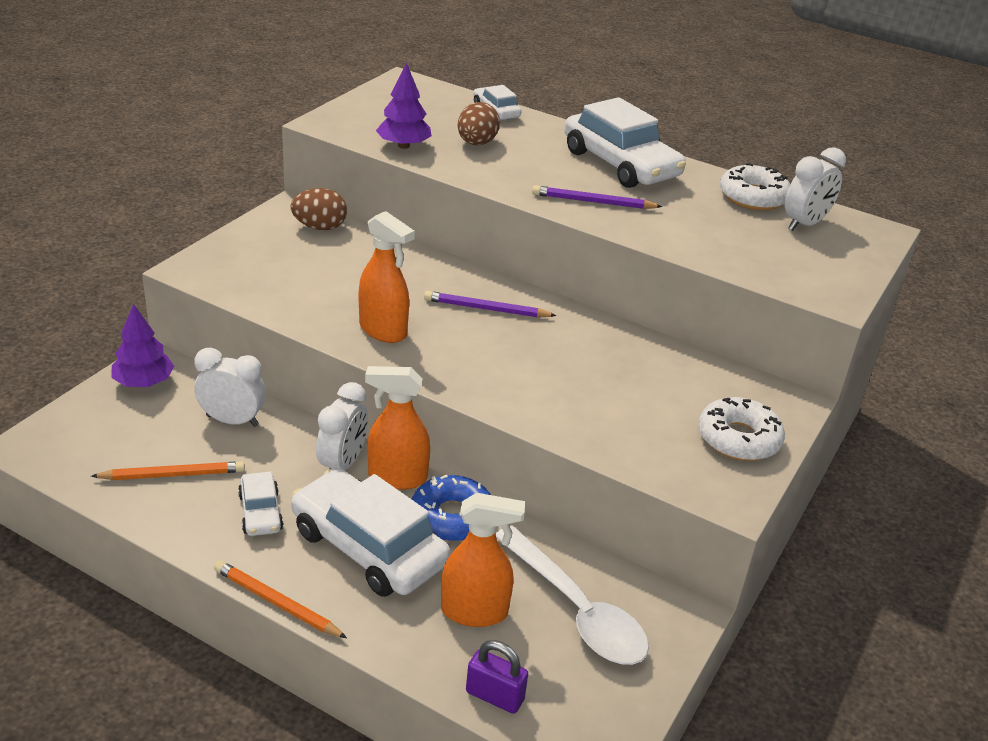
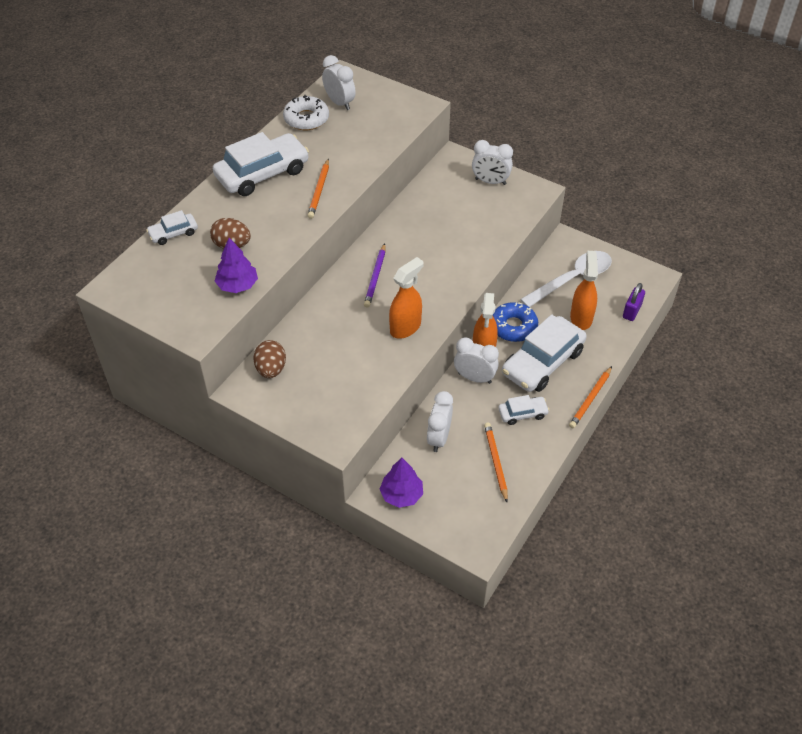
camera: 85 degrees left, 15 degrees up
purple pencil [532,185,663,209] -> orange pencil [307,159,329,219]
white donut [698,397,785,461] -> white clock [472,140,513,185]

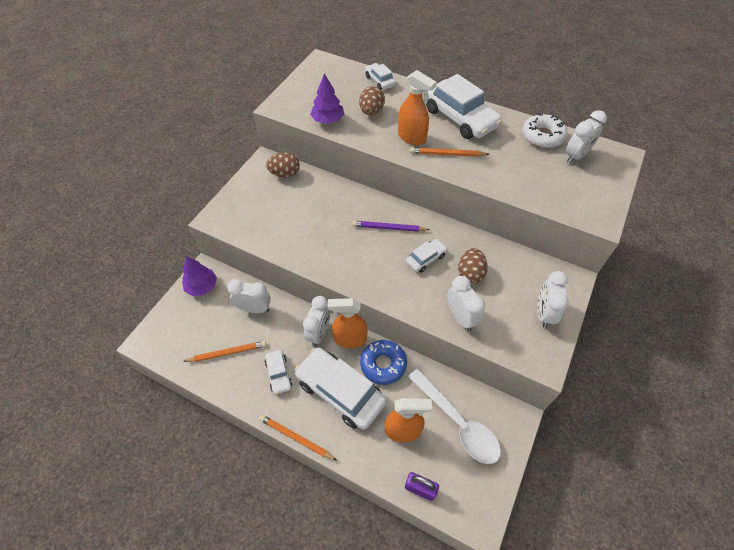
camera: 85 degrees right, 5 degrees up
orange spray bottle [389,257,424,339] -> orange spray bottle moved to [398,70,437,146]
none -> white car [406,239,447,273]
none -> white clock [447,276,485,331]
none -> brown egg [458,248,488,284]

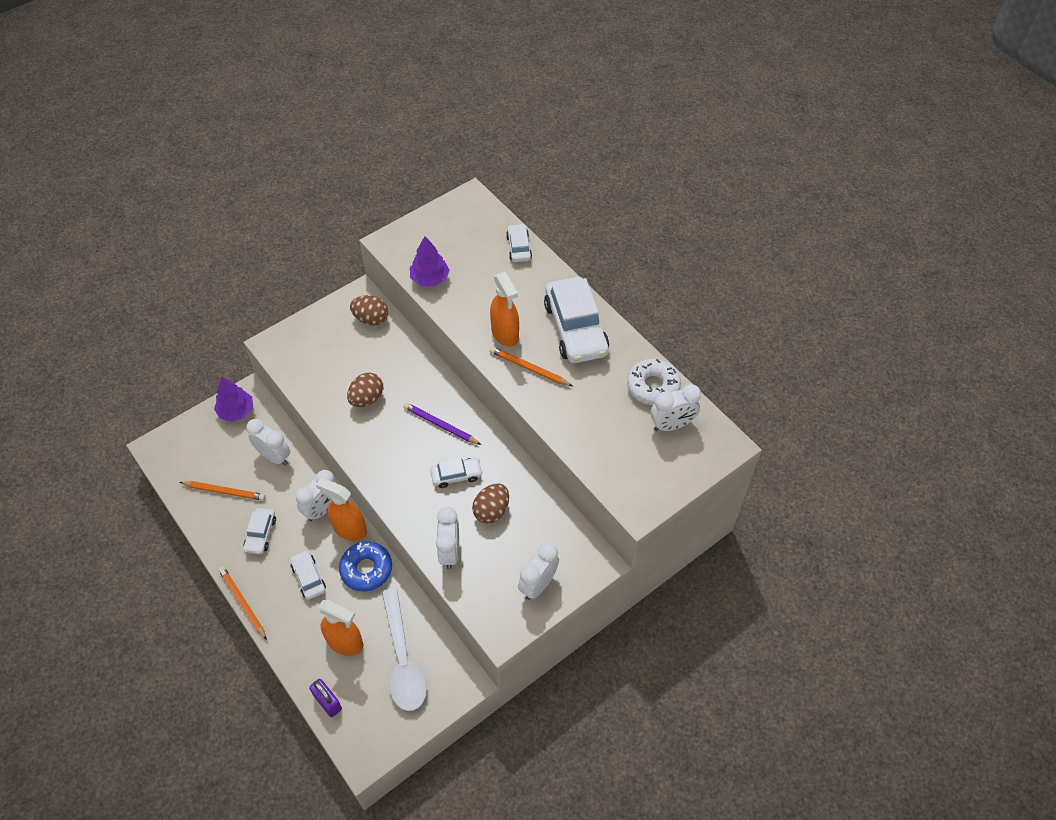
camera: 25 degrees right, 0 degrees up
white car [295,347,387,430] -> white car [290,550,326,600], size x0.49
brown egg [359,86,385,115] -> brown egg moved to [347,373,383,407]

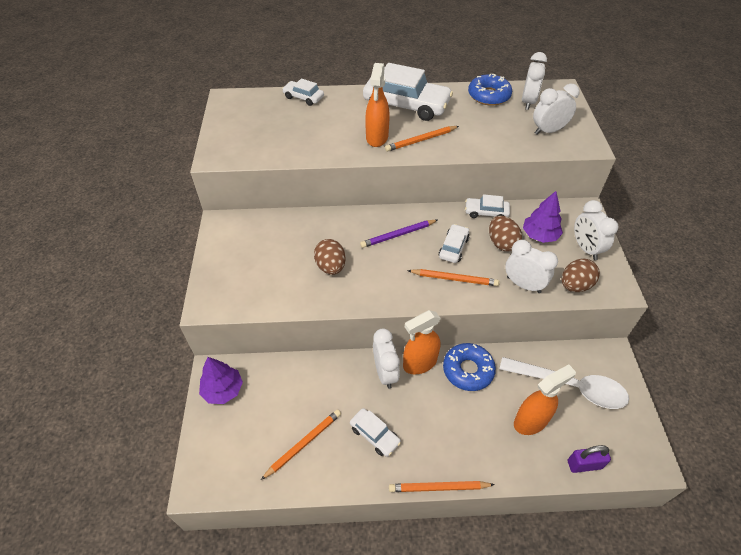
camera: 55 degrees left, 5 degrees down
white clock [246,419,290,466] -> white clock moved to [533,84,580,135]
white car [290,550,326,600] -> white car moved to [465,194,510,218]
brown egg [350,295,388,326] -> brown egg moved to [561,259,600,292]
purple tree [410,236,450,287] -> purple tree moved to [523,191,563,243]
orange spray bottle [490,272,519,347] -> orange spray bottle turned 90 degrees clockwise [365,63,390,147]
white donut [627,359,681,405] -> blue donut [468,74,512,106]
none -> orange pencil [407,269,500,286]

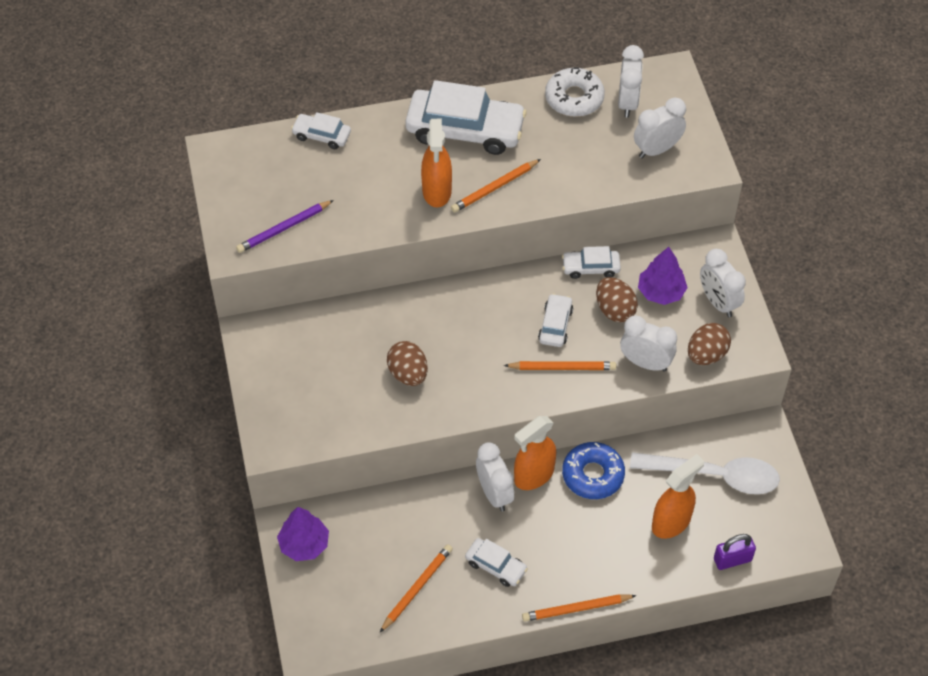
camera: 10 degrees left, 5 degrees up
purple pencil [360,220,438,248] -> purple pencil moved to [236,200,334,253]
blue donut [468,74,512,106] -> white donut [545,67,605,117]

